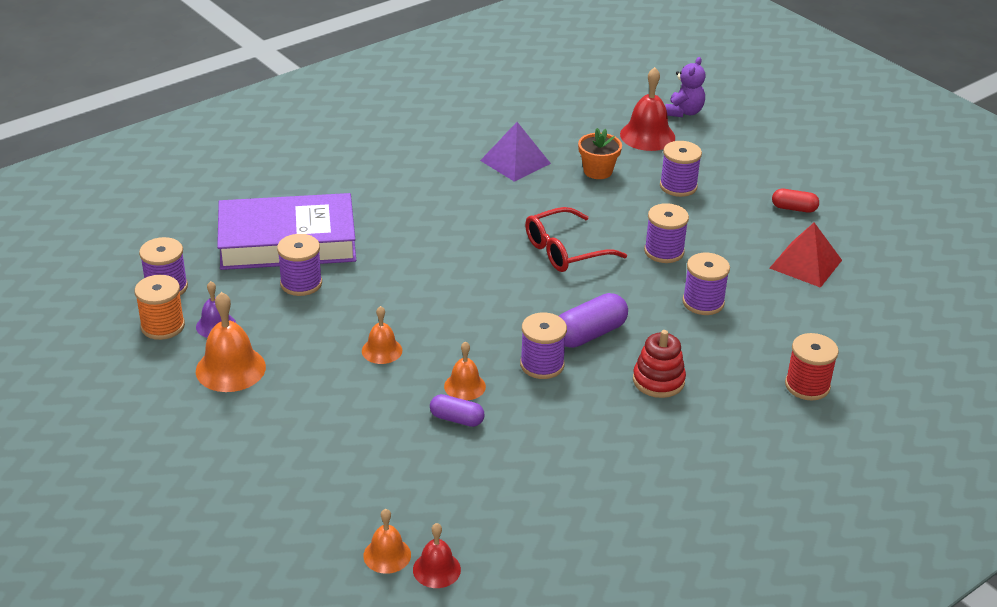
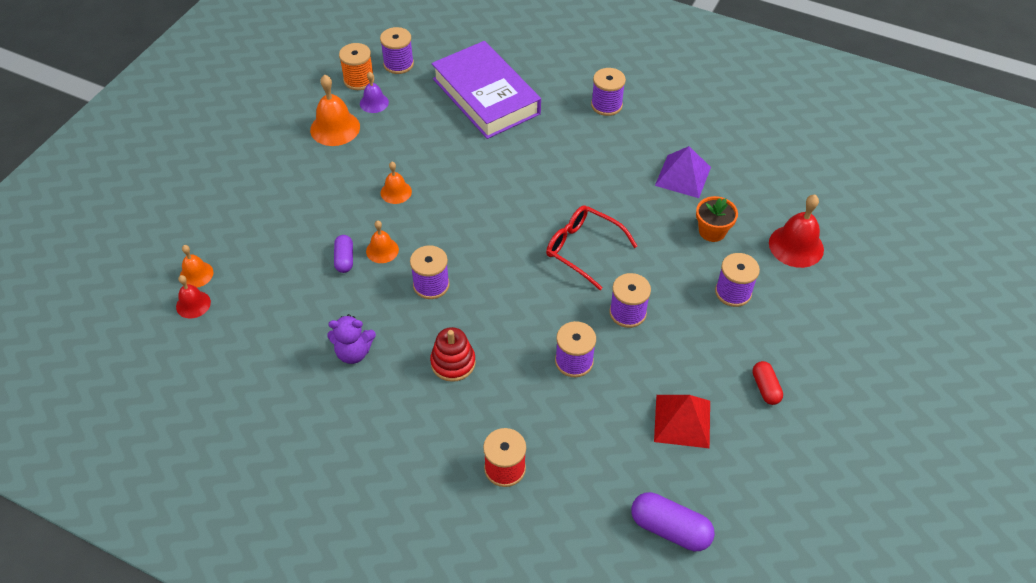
camera: 65 degrees right, 15 degrees up
purple spool [277,234,322,296] -> purple spool moved to [591,68,626,116]
purple capsule [559,293,628,348] -> purple capsule moved to [631,492,715,551]
purple teddy bear [665,57,706,117] -> purple teddy bear moved to [327,314,376,364]

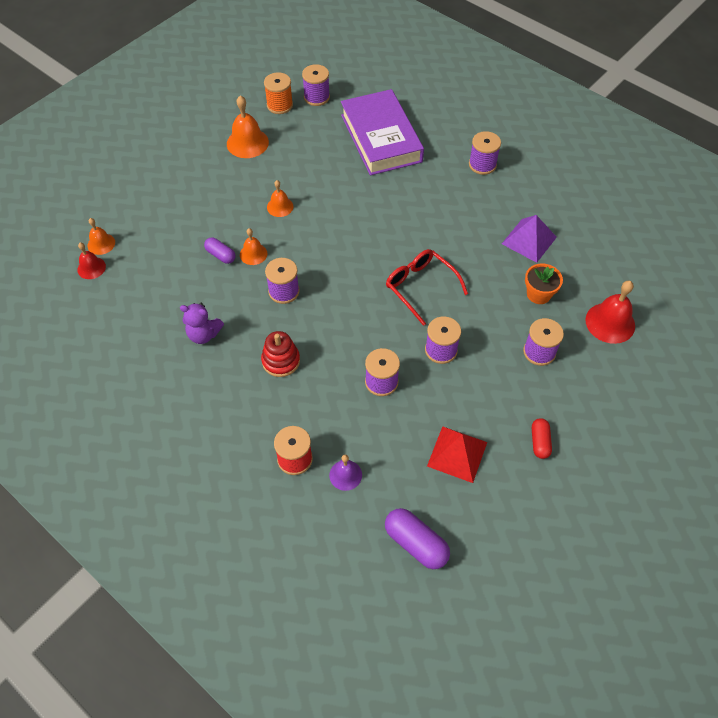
camera: 15 degrees right, 5 degrees up
purple capsule [334,235,353,273] -> purple capsule turned 60 degrees counterclockwise [204,238,235,264]
purple bell [360,72,389,113] -> purple bell moved to [329,455,362,491]

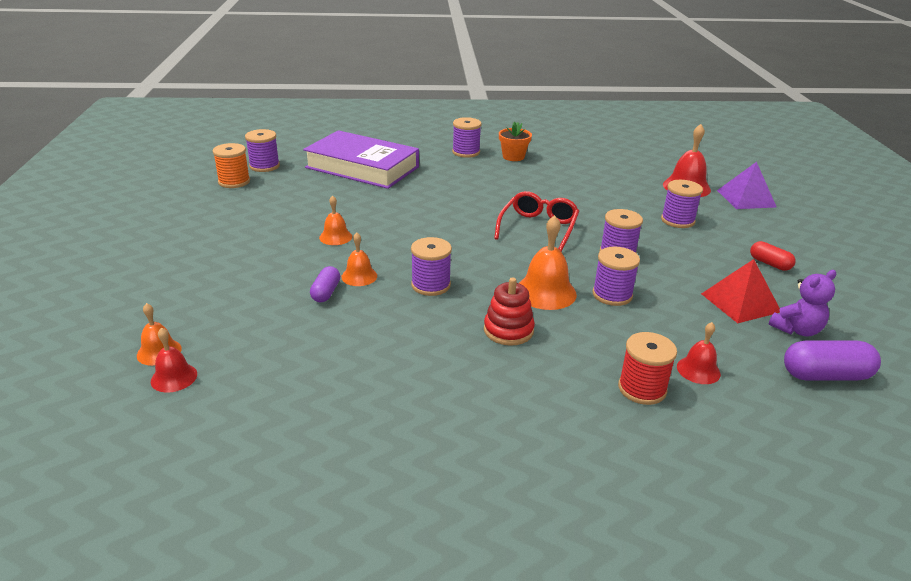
camera: 45 degrees left, 25 degrees down
purple teddy bear [180,303,224,344] -> purple teddy bear moved to [769,270,836,336]
purple capsule [204,238,235,264] -> purple capsule turned 75 degrees counterclockwise [310,266,340,302]
orange bell [227,95,269,158] -> orange bell moved to [519,215,577,310]
purple bell [329,455,362,491] -> red bell [677,322,721,384]
red glasses [386,249,468,326] -> red glasses turned 105 degrees clockwise [494,191,579,252]
purple pyramid [502,215,557,263] -> purple pyramid moved to [717,162,776,209]
orange flower pot [525,264,563,304] -> orange flower pot moved to [499,122,532,161]

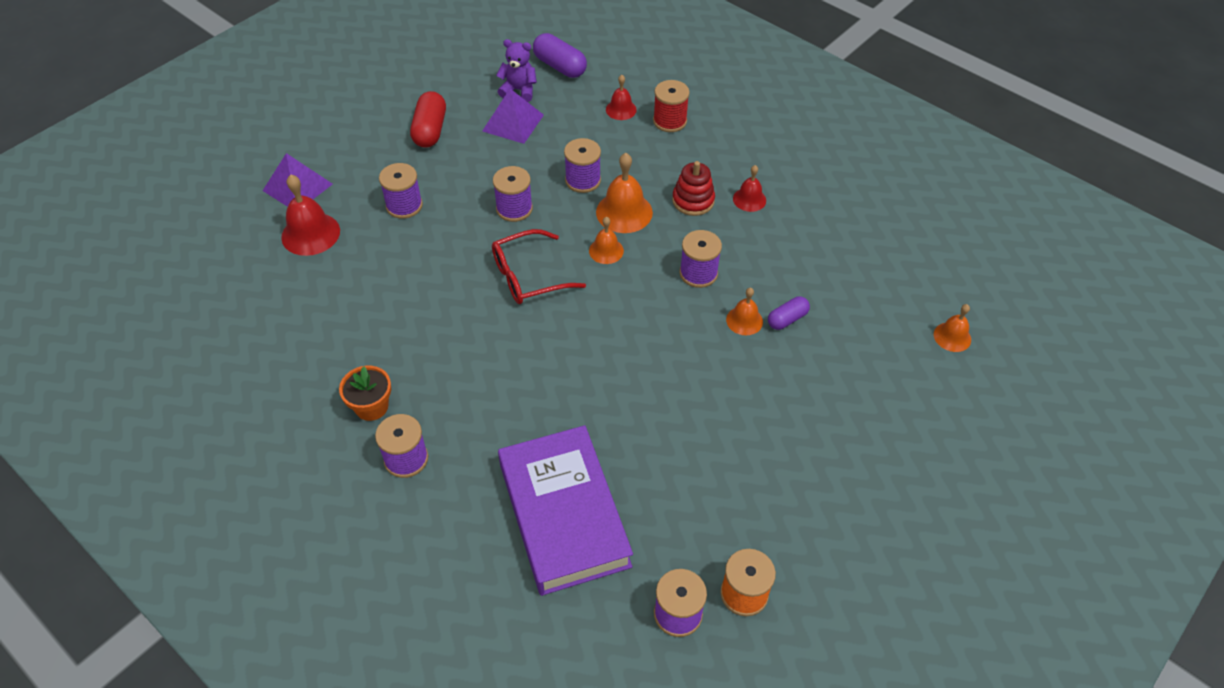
camera: 135 degrees left, 20 degrees up
red bell [151,327,197,393] -> red bell moved to [733,165,766,212]
orange bell [319,196,352,245] -> orange bell moved to [589,217,624,264]
red pyramid [701,259,780,323] -> purple pyramid [482,89,544,144]
red capsule [750,241,796,271] -> red capsule [410,91,446,148], size x1.63

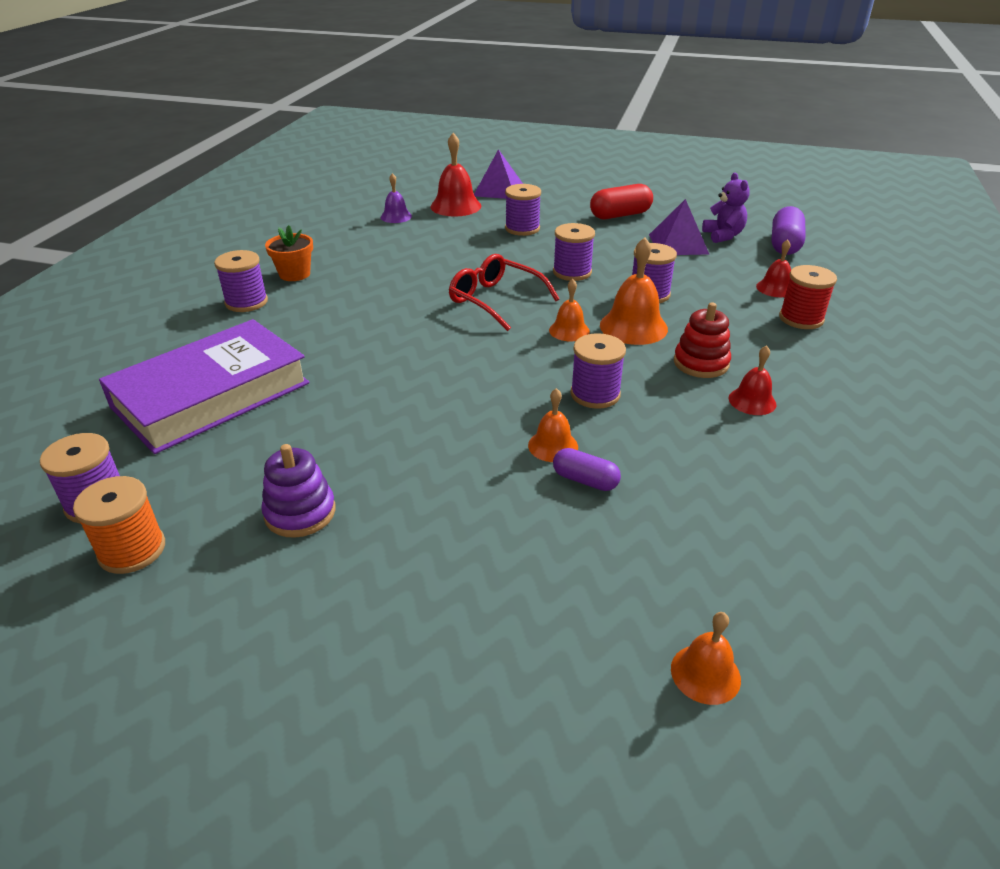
camera: 65 degrees right, 15 degrees down
none -> purple stacking toy [261,444,336,538]
none -> purple bell [381,173,412,223]

